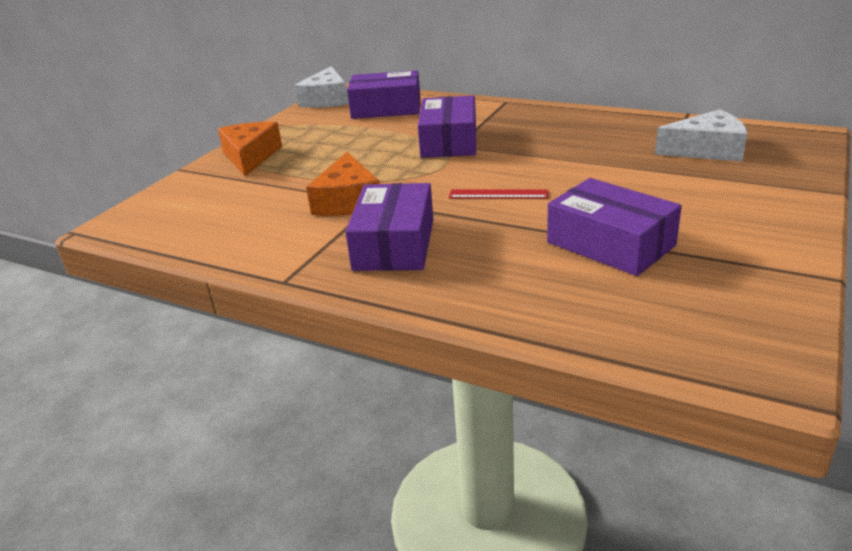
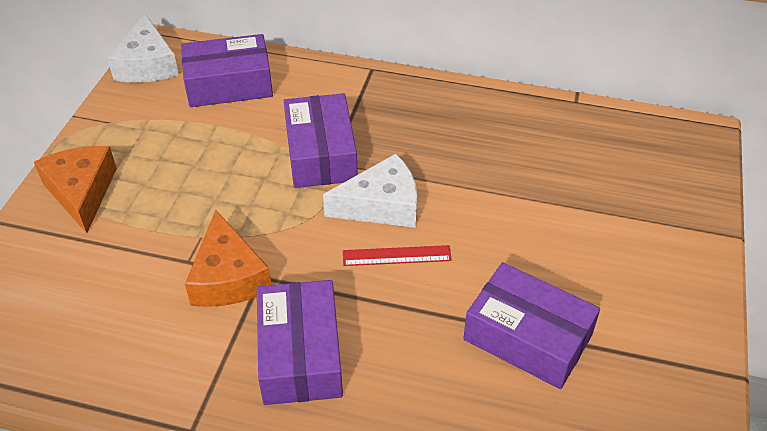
camera: 15 degrees left, 15 degrees up
white cheese [655,109,747,162] -> white cheese moved to [323,154,417,228]

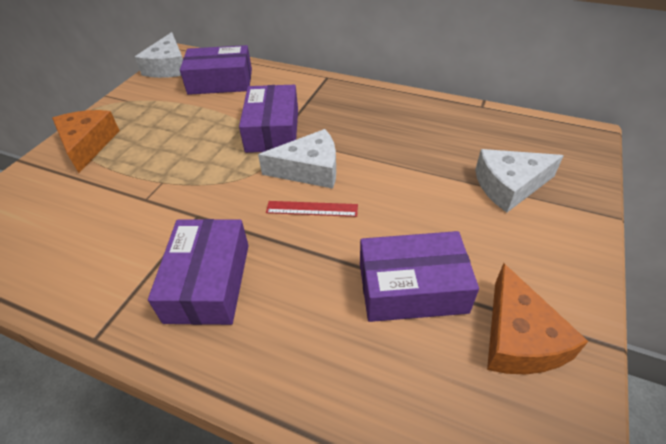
camera: 10 degrees right, 0 degrees up
orange cheese [185,210,272,307] -> orange cheese moved to [487,263,589,375]
purple box [463,262,600,389] -> purple box turned 45 degrees counterclockwise [360,231,479,322]
none -> white cheese [475,149,564,212]

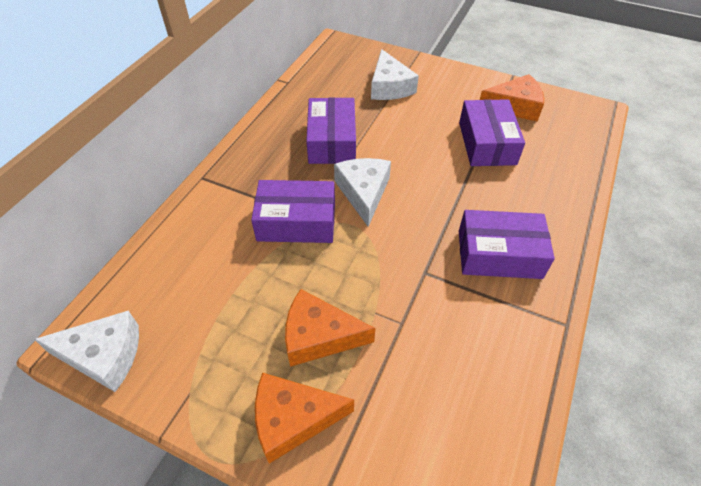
camera: 90 degrees left, 5 degrees up
purple box [180,45,252,95] -> purple box moved to [306,97,356,164]
red ruler [266,201,358,217] -> none
none -> orange cheese [285,289,375,367]

